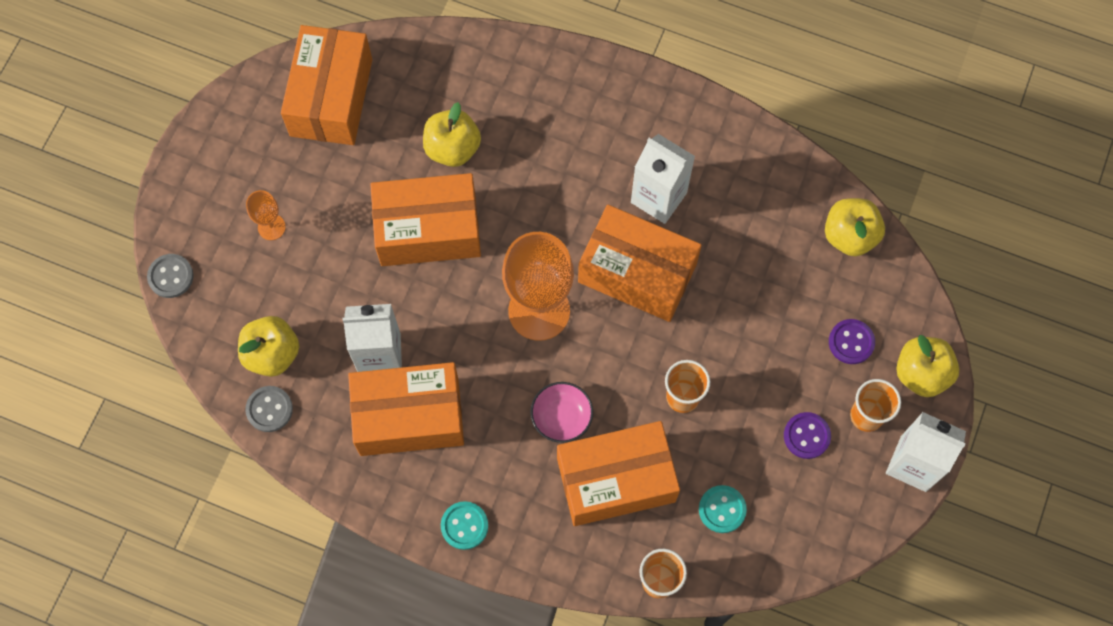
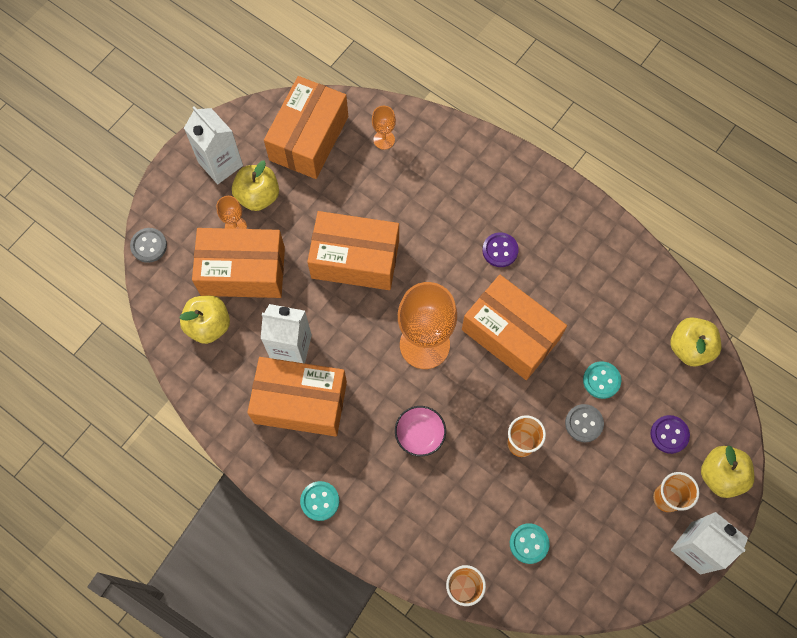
camera: 15 degrees right, 0 degrees up
grey button [245,386,293,432] -> grey button moved to [565,404,604,442]
yellow apple [423,102,481,167] -> yellow apple moved to [232,160,279,211]
orange box [557,421,680,526] -> orange box moved to [192,228,285,298]
white carton [631,134,695,224] -> white carton moved to [184,106,243,184]
purple button [784,412,831,459] -> purple button moved to [482,232,519,267]
none -> orange goblet [372,106,396,150]
none -> turquoise button [583,361,621,399]

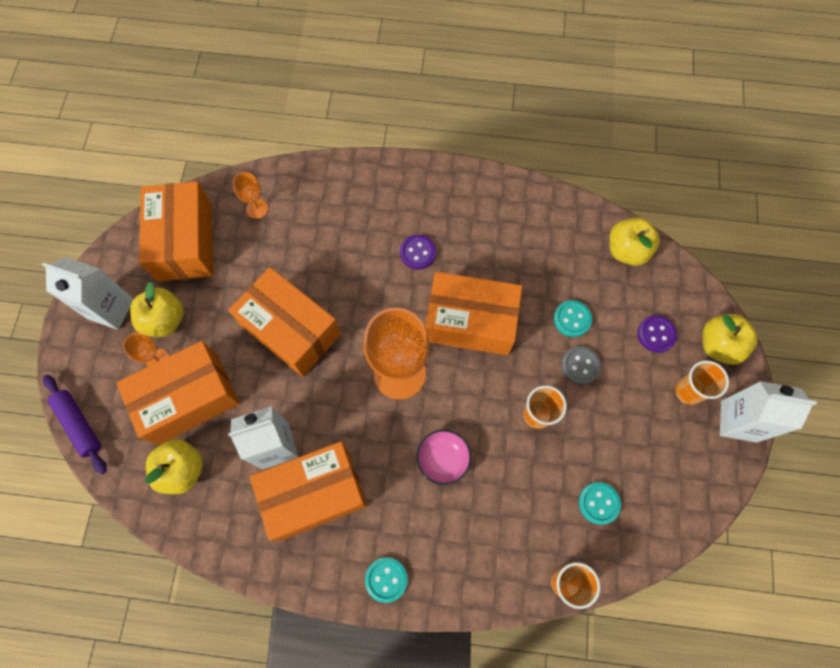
camera: 30 degrees left, 0 degrees up
grey button [130,228,167,263] -> purple rolling pin [43,375,107,474]
orange box [307,211,399,290] -> orange box turned 60 degrees clockwise [229,267,341,377]

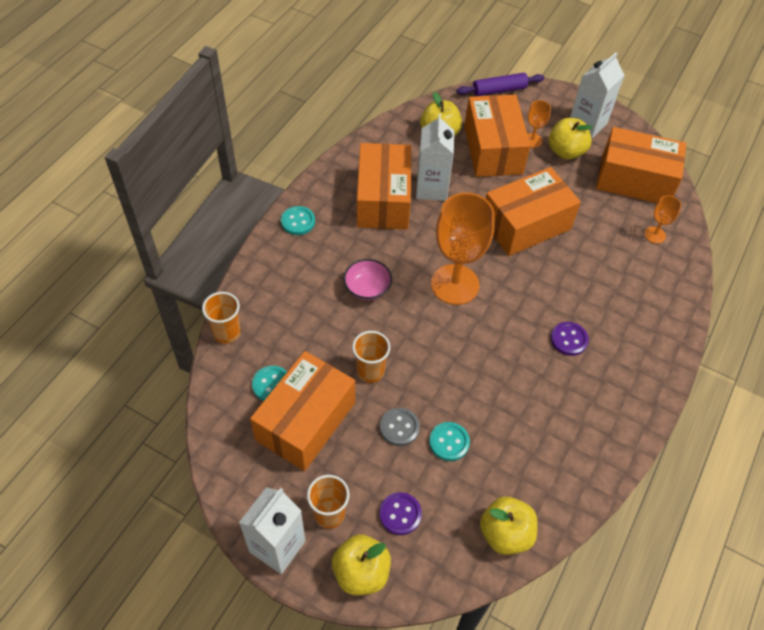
camera: 110 degrees right, 15 degrees down
orange box [425,272,522,355] -> orange box moved to [250,351,355,471]

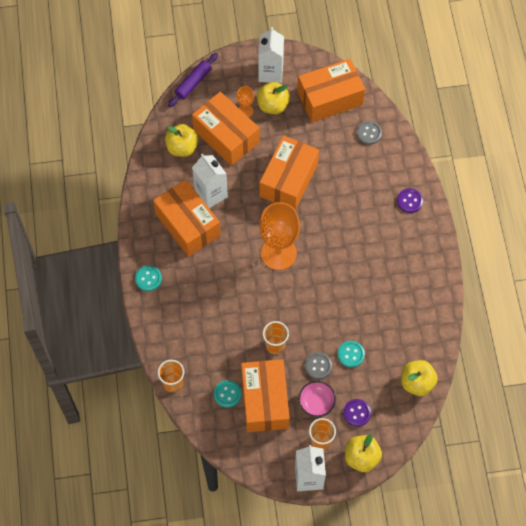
camera: 35 degrees left, 10 degrees up
pink bowl [343,259,392,300] -> pink bowl moved to [299,381,336,417]
purple button [551,322,589,356] -> purple button moved to [397,188,423,213]
orange goblet [644,195,681,244] -> grey button [357,121,382,145]

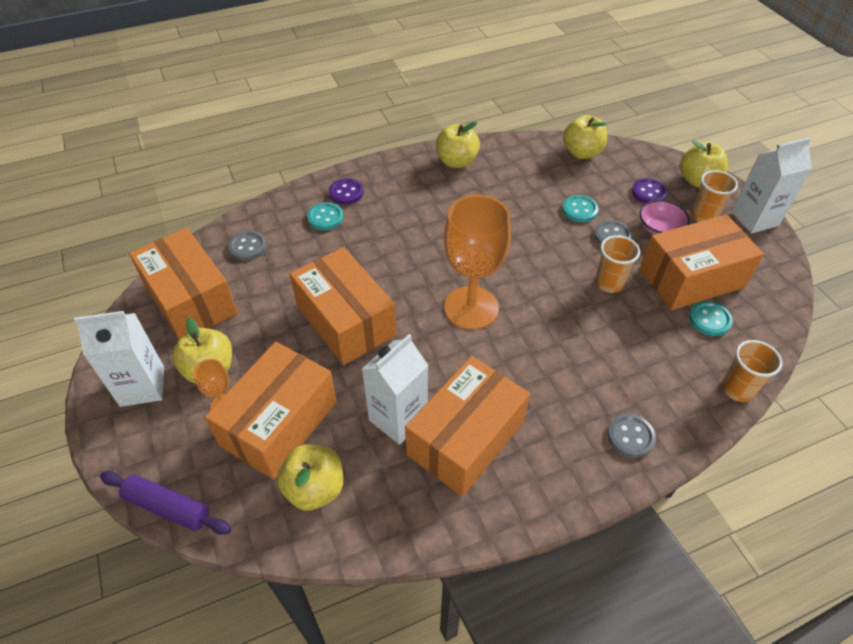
camera: 105 degrees left, 15 degrees down
turquoise button [135,266,162,291] -> turquoise button moved to [307,202,344,230]
orange box [259,135,319,210] -> orange box turned 45 degrees clockwise [289,247,396,365]
none -> yellow apple [436,122,480,168]
none -> grey button [607,414,656,458]

